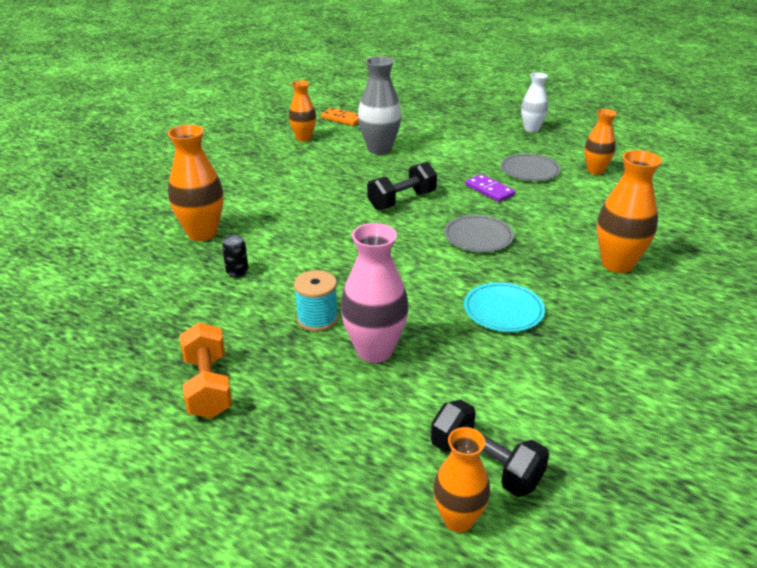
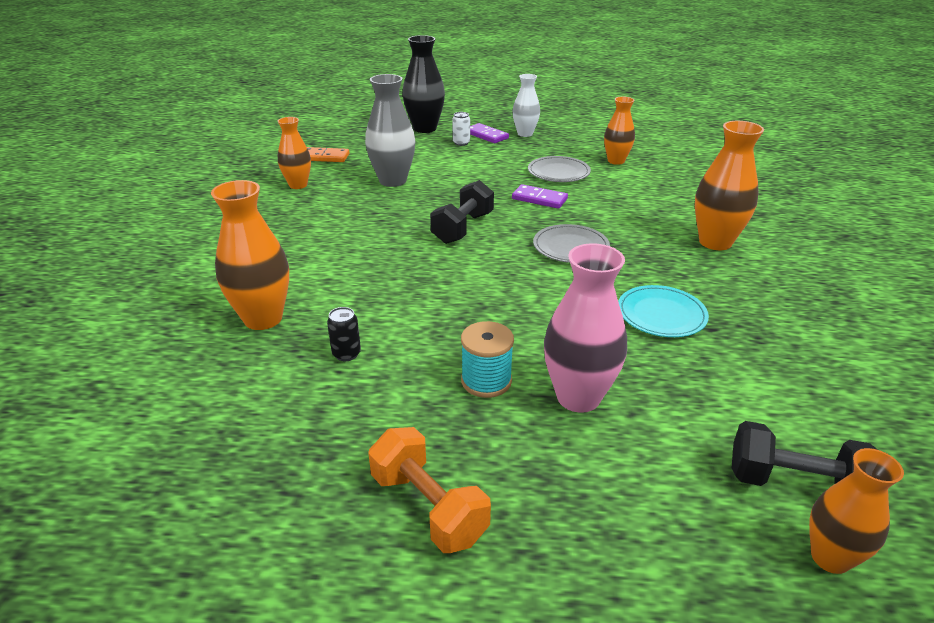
camera: 25 degrees left, 0 degrees up
none -> black vase [403,35,445,133]
none -> white can [452,112,470,146]
none -> purple domino [470,123,509,143]

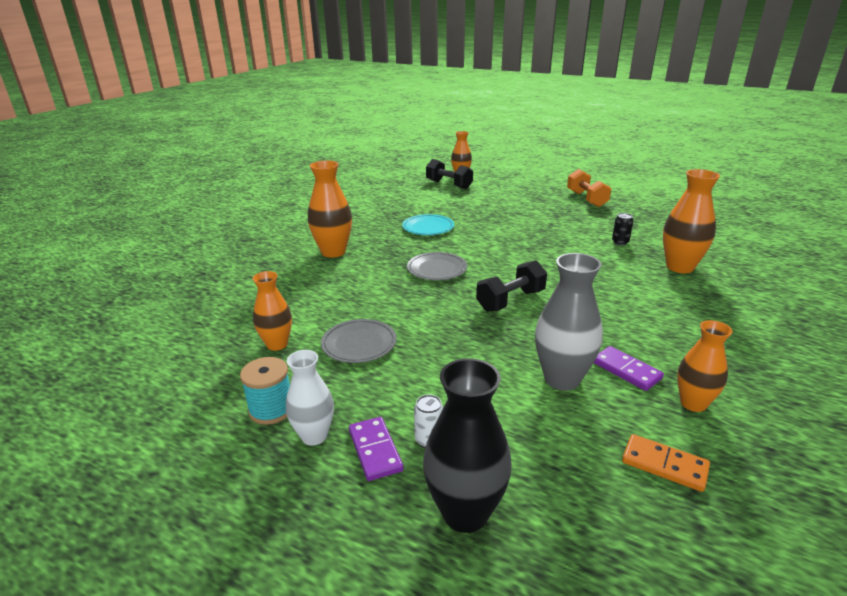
camera: 155 degrees left, 5 degrees down
turquoise spool [461,321,514,398] -> turquoise spool moved to [240,357,290,425]
purple domino [512,184,568,209] -> purple domino moved to [594,346,664,391]
pink vase [544,243,627,413] -> none

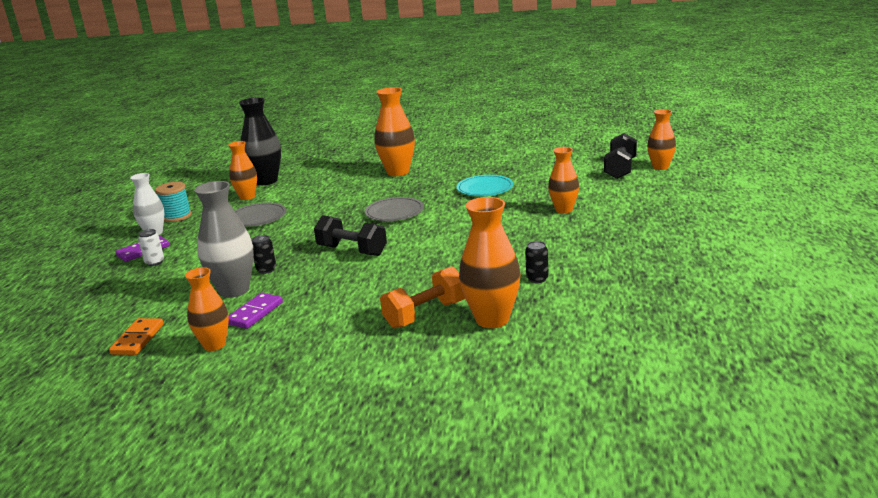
camera: 70 degrees right, 5 degrees down
black vase [423,358,512,533] -> black vase moved to [239,97,281,185]
orange dumbbell [567,169,611,207] -> orange dumbbell moved to [380,266,465,328]
none -> black can [252,235,276,274]
none -> orange vase [548,147,579,214]

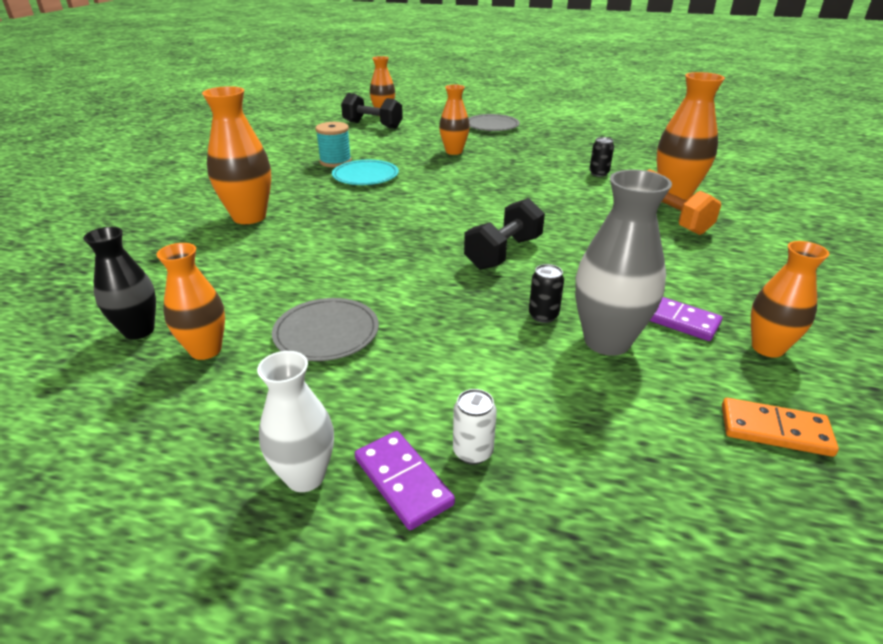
camera: 85 degrees left, 10 degrees up
turquoise spool [155,182,192,222] -> turquoise spool moved to [315,122,352,167]
black vase [239,97,281,185] -> black vase [83,227,156,340], size x0.65
grey plate [365,197,424,221] -> grey plate moved to [469,114,520,131]

